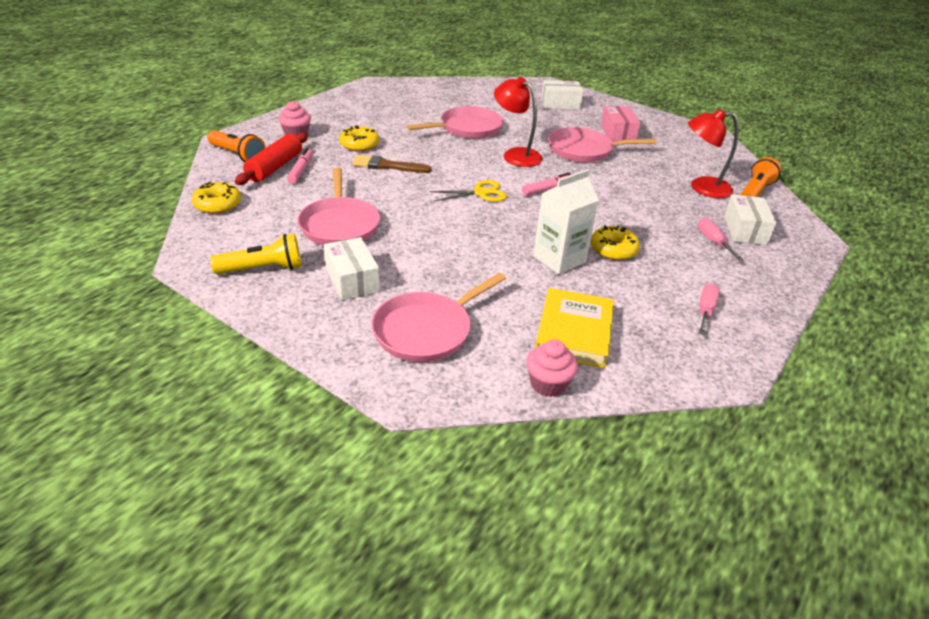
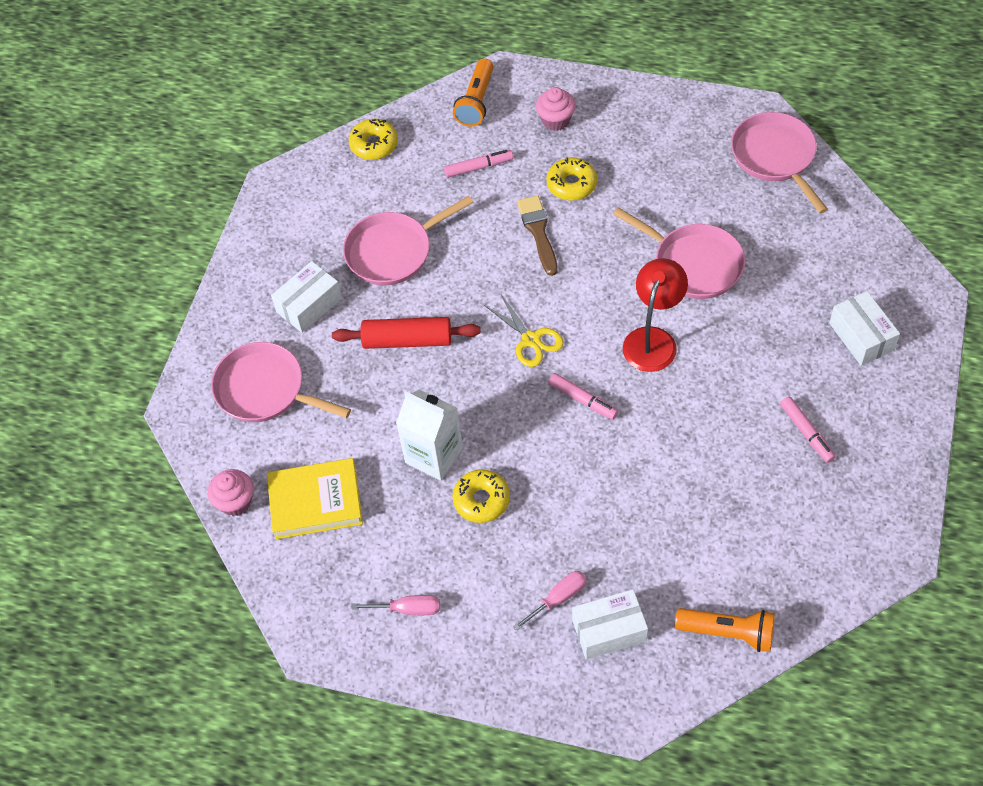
camera: 75 degrees right, 20 degrees up
yellow flashlight [210,234,301,274] -> none
red rolling pin [235,133,308,185] -> red rolling pin moved to [332,317,481,349]
pink pan [548,127,656,163] -> pink pan moved to [731,112,828,213]
pink box [601,106,641,142] -> pink marker [780,396,836,463]
red lamp [688,109,739,198] -> none

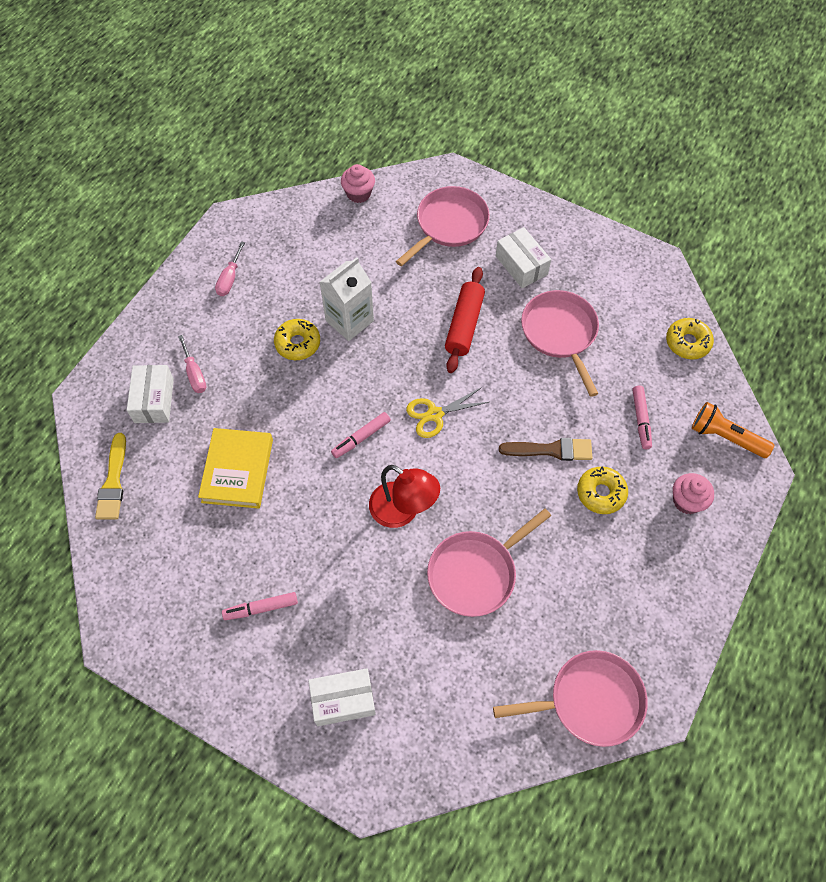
camera: 100 degrees right, 5 degrees up
yellow book [267,458,363,539] -> yellow book moved to [198,428,273,509]
orange flashlight [675,608,775,652] -> yellow brush [95,433,126,520]

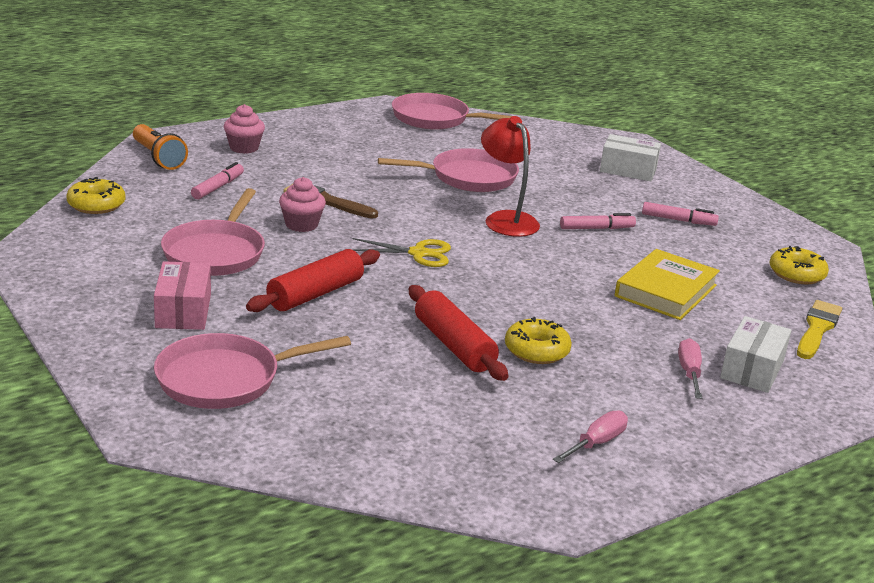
camera: 155 degrees left, 35 degrees down
white carton [320,257,374,341] -> red rolling pin [409,285,508,381]
pink marker [331,412,391,458] -> pink marker moved to [560,213,636,229]
pink cupcake [341,164,375,203] -> pink cupcake moved to [279,177,326,232]
white box [496,227,551,288] -> pink box [154,261,211,330]
yellow donut [577,466,628,514] -> yellow donut moved to [770,246,829,285]

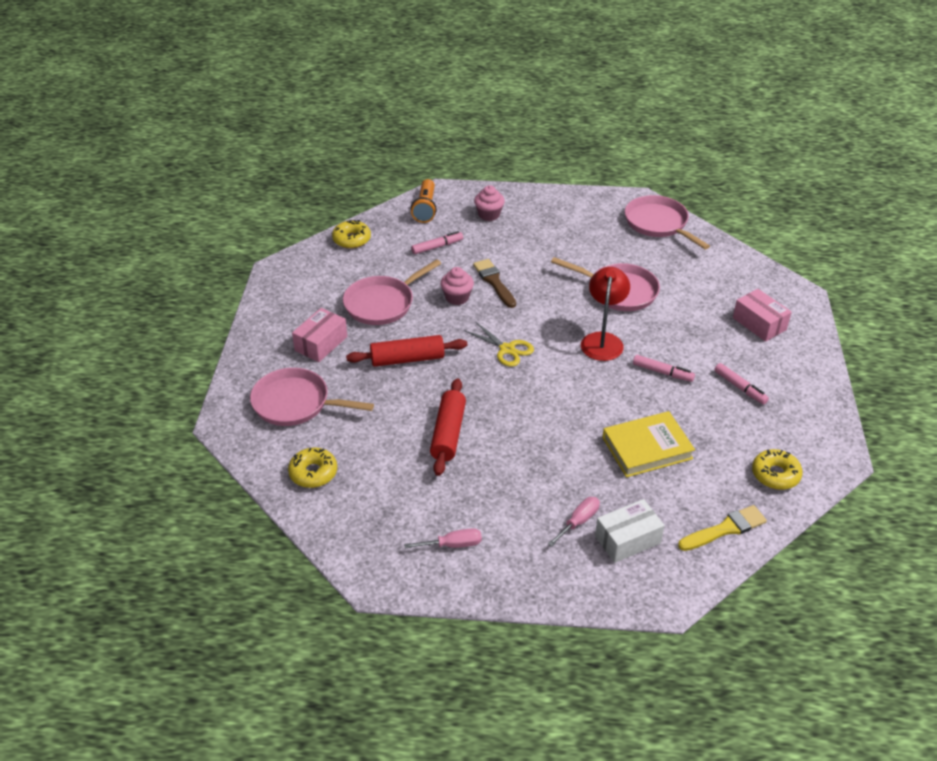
camera: 40 degrees right, 15 degrees up
yellow donut [505,317,572,364] -> yellow donut moved to [288,448,337,488]
white box [600,134,661,181] -> pink box [733,289,792,342]

